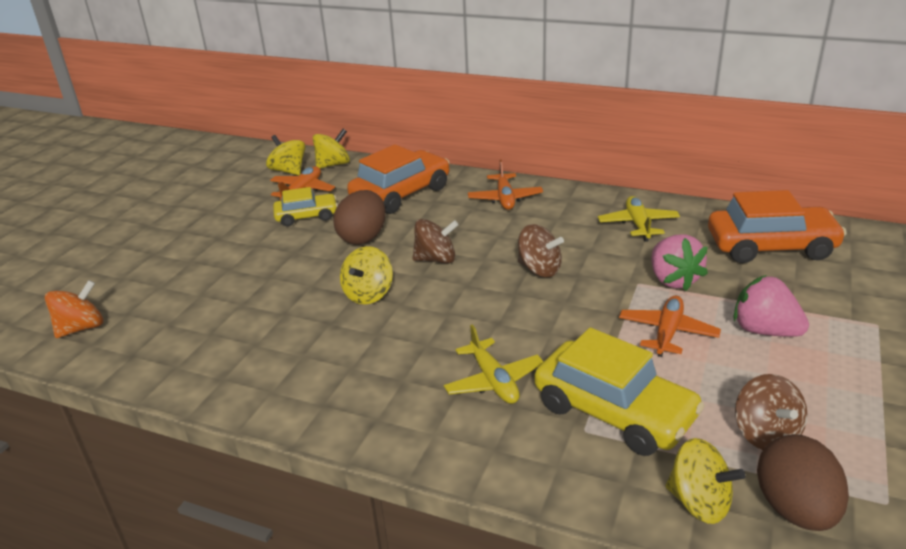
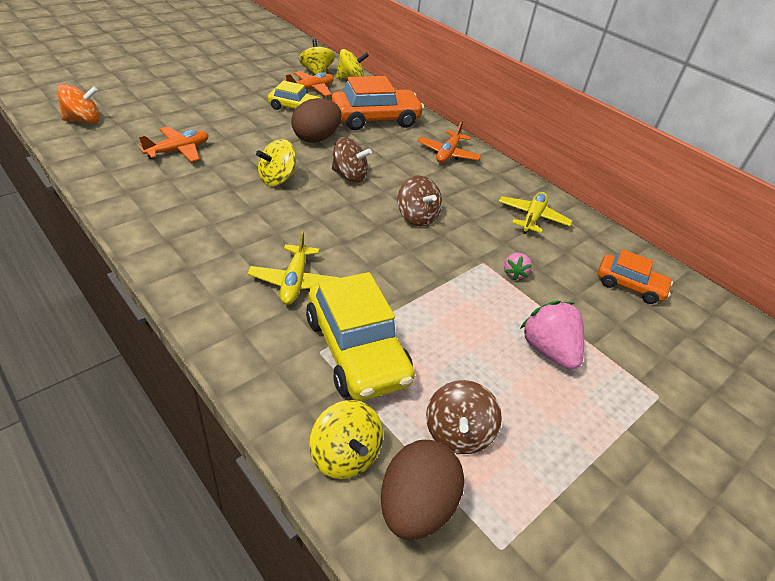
camera: 20 degrees right, 10 degrees up
orange plane [619,296,721,357] -> orange plane moved to [139,127,209,162]
pink strawberry [651,235,708,291] -> pink strawberry [504,253,532,280], size x0.53
orange car [708,190,847,263] -> orange car [598,249,673,304], size x0.58

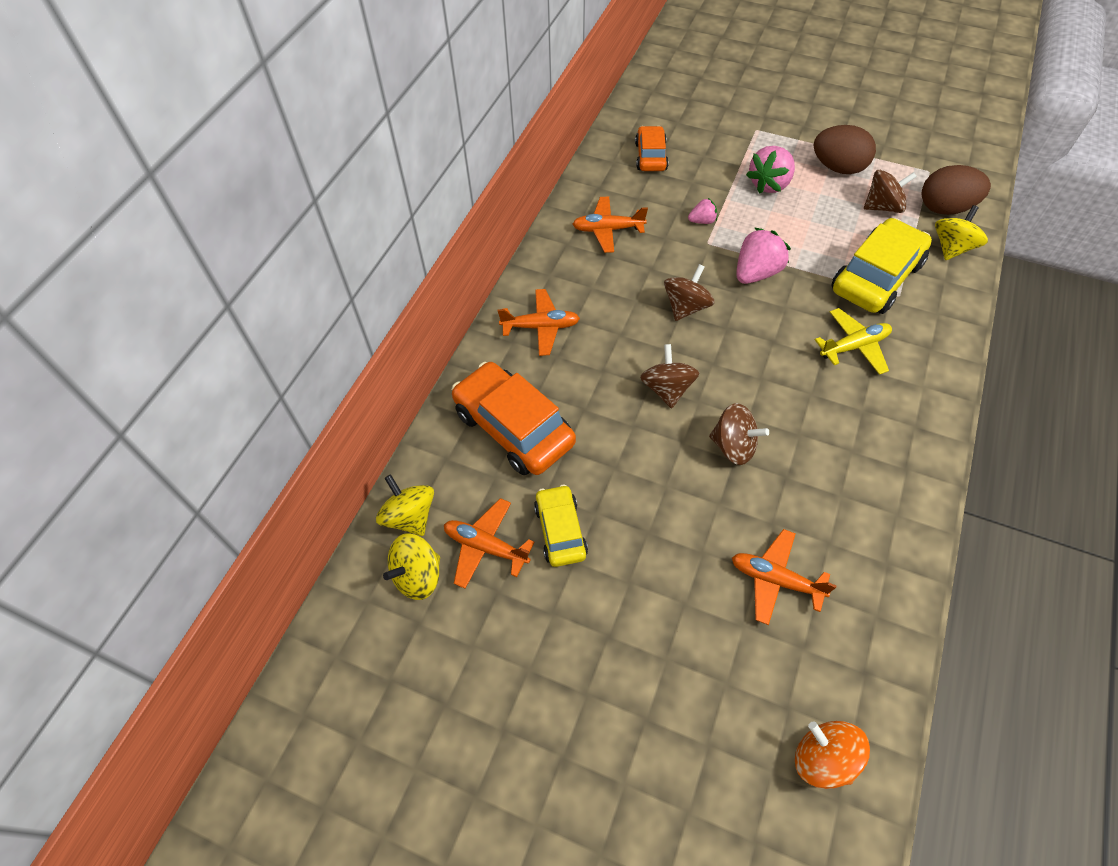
camera: 110 degrees left, 15 degrees up
yellow spinning top [256,139,296,186] -> brown spinning top [709,403,769,465]
brown egg [291,98,342,143] -> brown egg moved to [814,125,876,174]
yellow plane [499,192,572,234] -> orange plane [573,197,648,253]
none -> pink strawberry [736,228,791,284]

